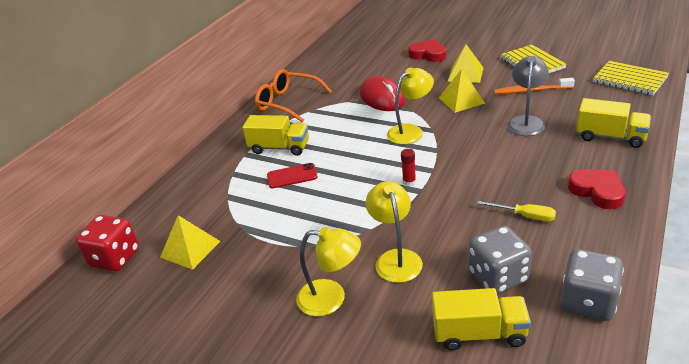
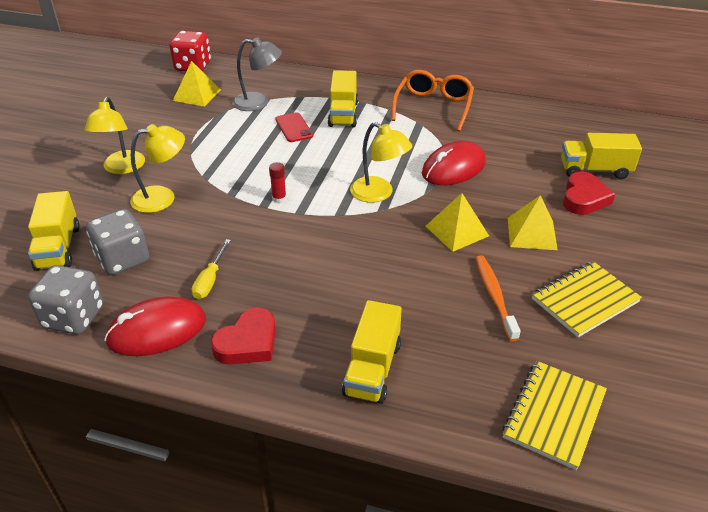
camera: 75 degrees right, 5 degrees up
grey lamp [507,56,549,136] -> grey lamp moved to [232,37,282,111]
none -> red mouse [104,297,206,356]
none -> yellow truck [561,133,642,179]

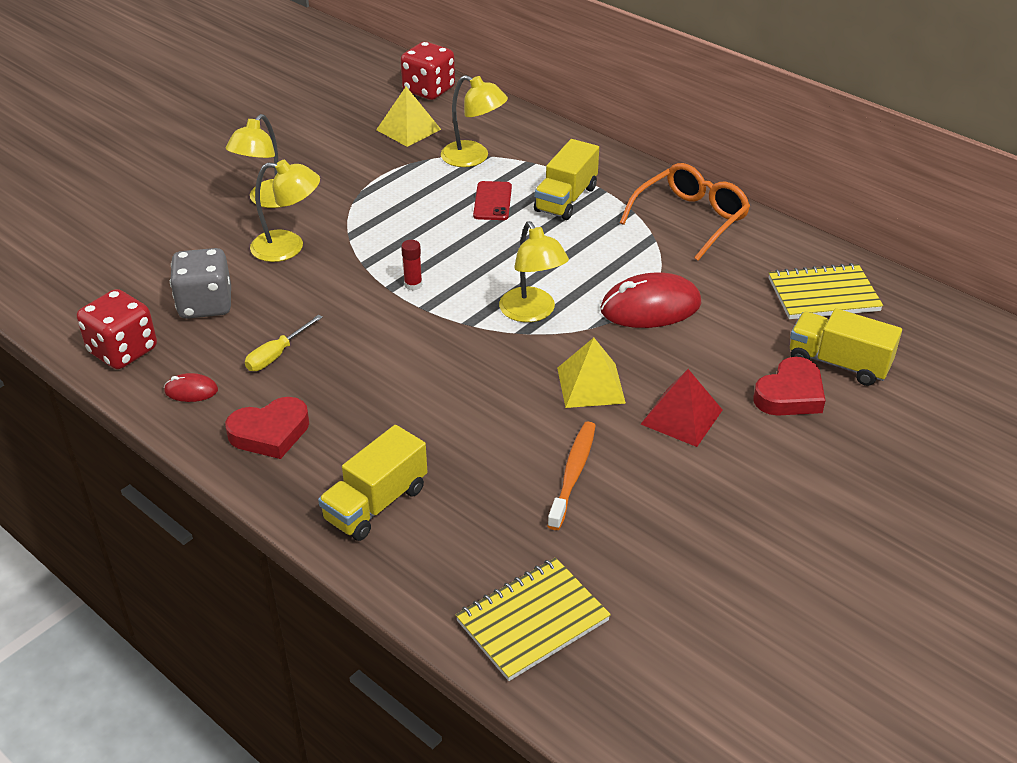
camera: 25 degrees right, 0 degrees up
yellow truck [28,191,80,271] -> none
grey dice [28,265,103,334] -> red dice [77,289,157,369]
red mouse [104,297,206,356] -> red mouse [164,373,218,402], size x0.48
grey lamp [232,37,282,111] -> yellow lamp [441,75,508,167]
yellow pyramid [508,195,558,250] -> red pyramid [641,369,722,447]
yellow notebook [532,261,642,337] -> yellow notebook moved to [769,263,883,319]

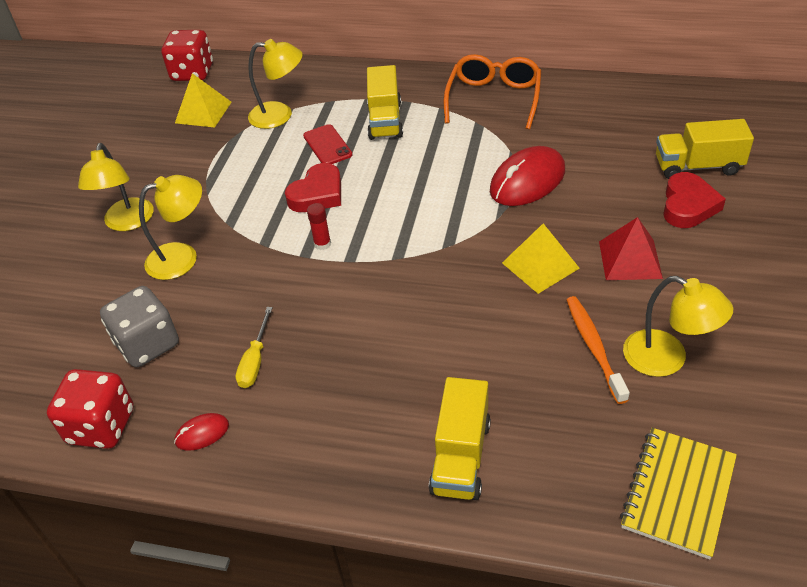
camera: 25 degrees left, 5 degrees up
red heart [225,397,309,459] -> red heart moved to [285,163,341,212]
yellow lamp [499,221,569,322] -> yellow lamp moved to [623,276,733,377]
yellow notebook [769,263,883,319] -> none

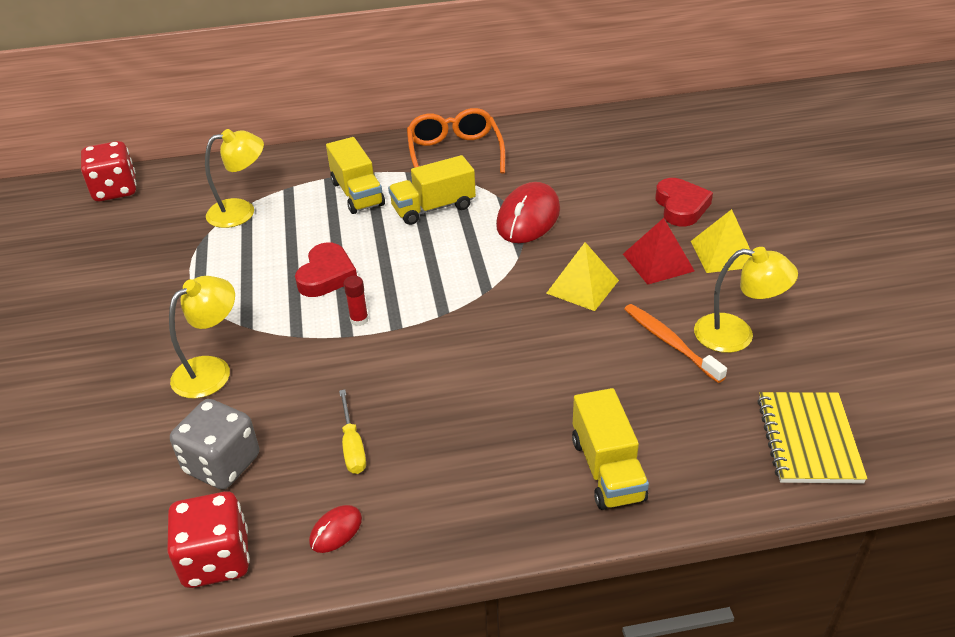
camera: 25 degrees left, 5 degrees down
yellow lamp [78,143,154,231] -> none
yellow pyramid [175,73,231,128] -> yellow pyramid moved to [691,209,751,273]
red phone [303,124,352,164] -> none
yellow truck [656,119,754,179] -> yellow truck moved to [388,155,476,225]

